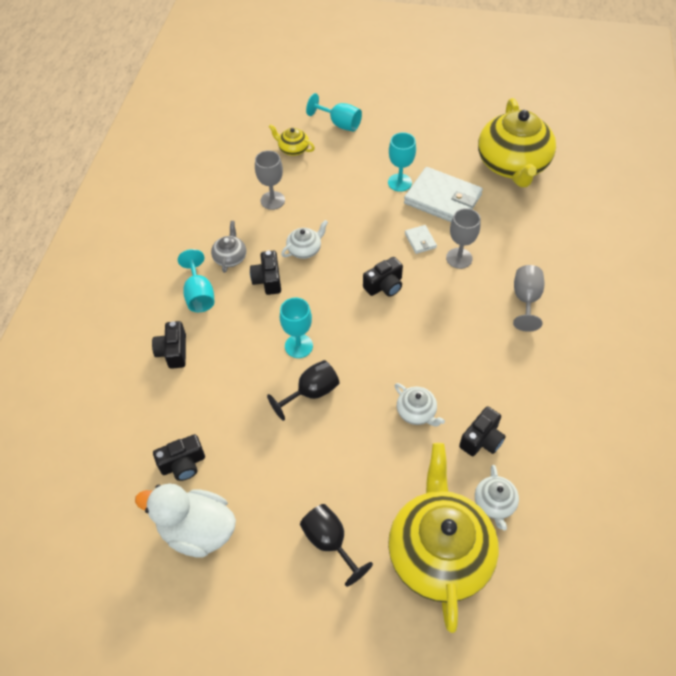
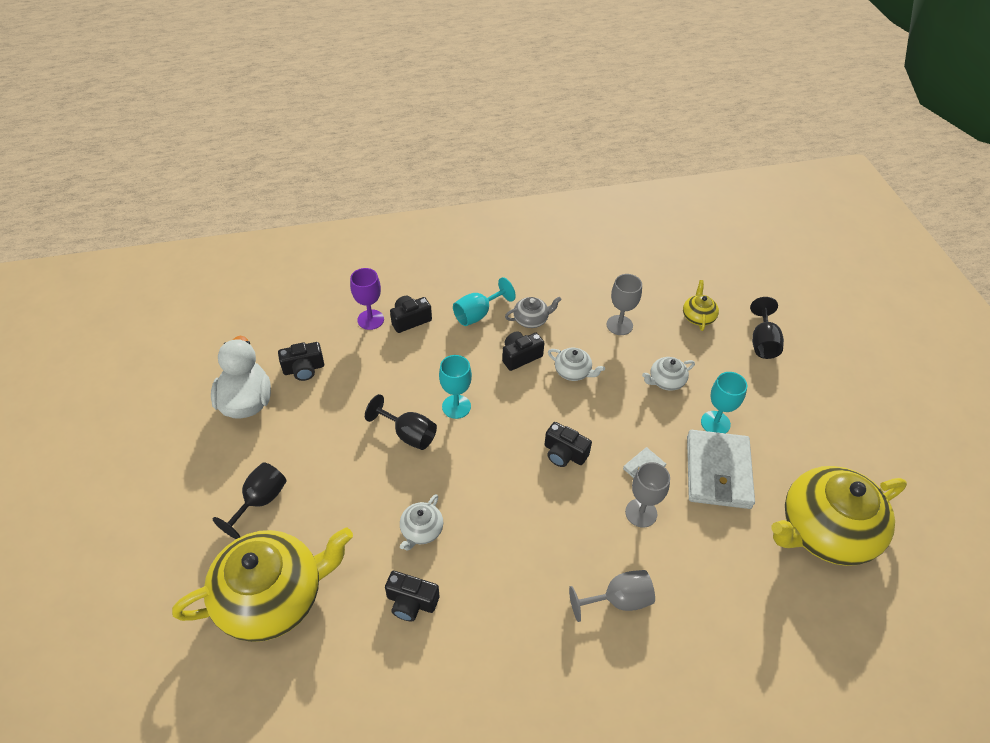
camera: 65 degrees right, 5 degrees down
black camera [153,434,205,481] -> black camera turned 60 degrees counterclockwise [278,342,324,381]
turquoise goblet [306,93,362,132] -> black goblet [750,297,784,359]
white teapot [475,465,519,530] -> white teapot moved to [642,357,695,391]
none -> purple goblet [350,268,384,330]

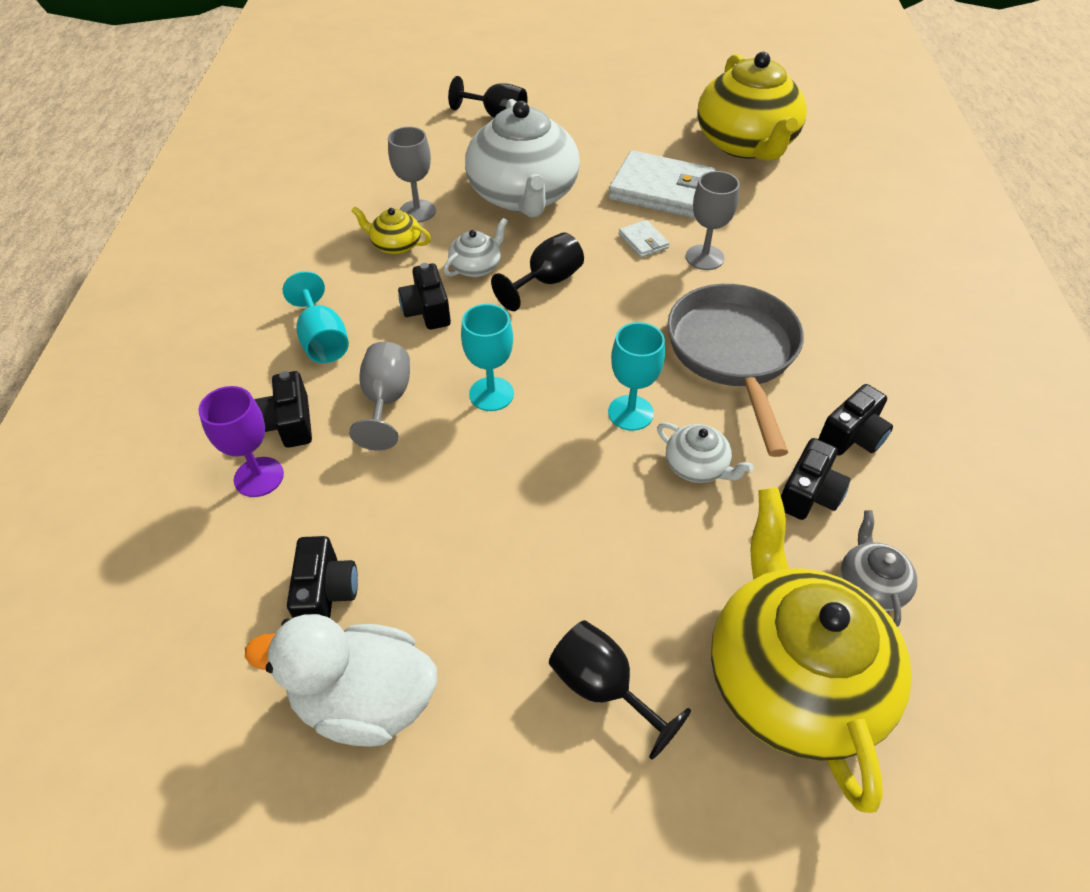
camera: 75 degrees left, 0 degrees up
black goblet [365,394,437,450] -> black goblet moved to [491,232,584,311]
grey teapot [505,296,562,328] -> grey teapot moved to [840,510,917,627]
black camera [545,422,592,467] -> black camera moved to [818,384,893,456]
grey goblet [569,570,655,622] -> grey goblet moved to [349,342,410,450]
white teapot [642,357,695,391] -> white teapot [465,99,580,218], size x2.35
yellow teapot [683,280,719,331] -> yellow teapot moved to [351,206,431,255]
turquoise goblet [701,372,747,433] -> turquoise goblet moved to [608,322,665,431]
none -> grey pan [667,284,804,457]

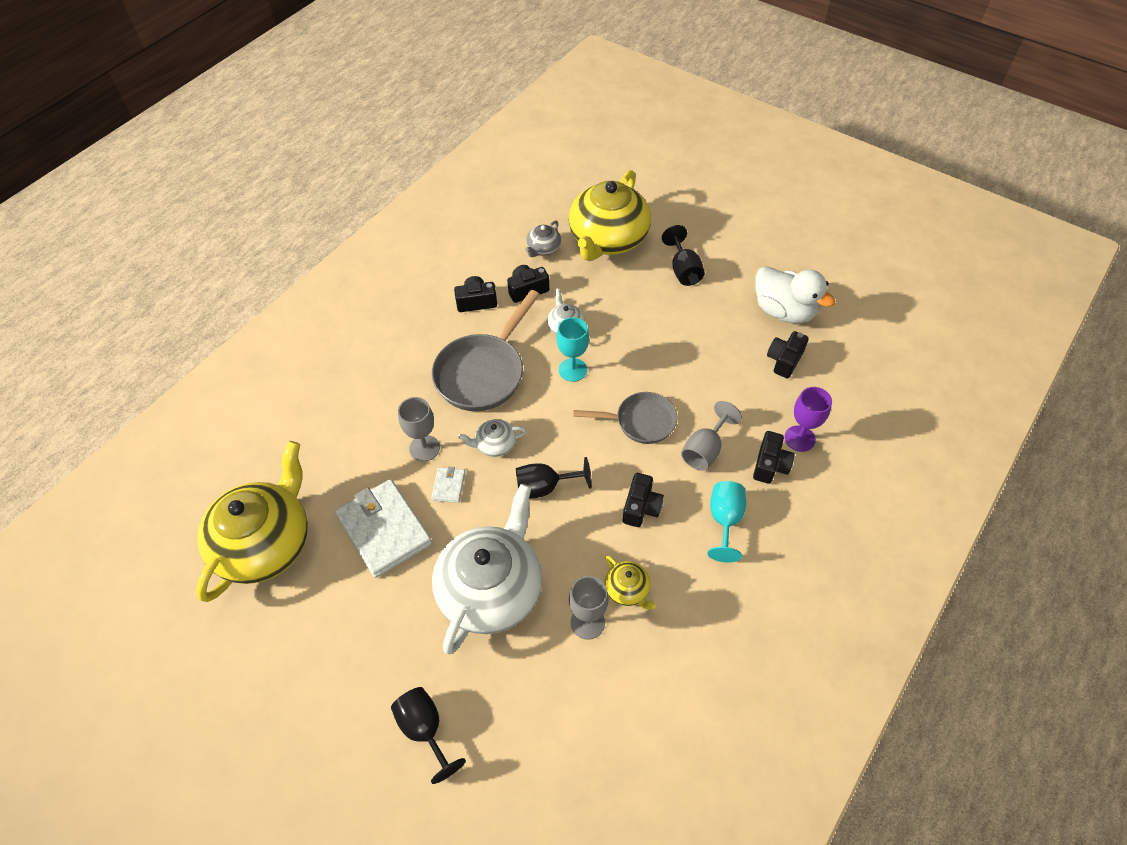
camera: 145 degrees left, 5 degrees up
white teapot [443,218,508,277] -> white teapot moved to [458,419,526,457]
turquoise goblet [461,304,514,411] -> grey pan [573,392,677,444]

